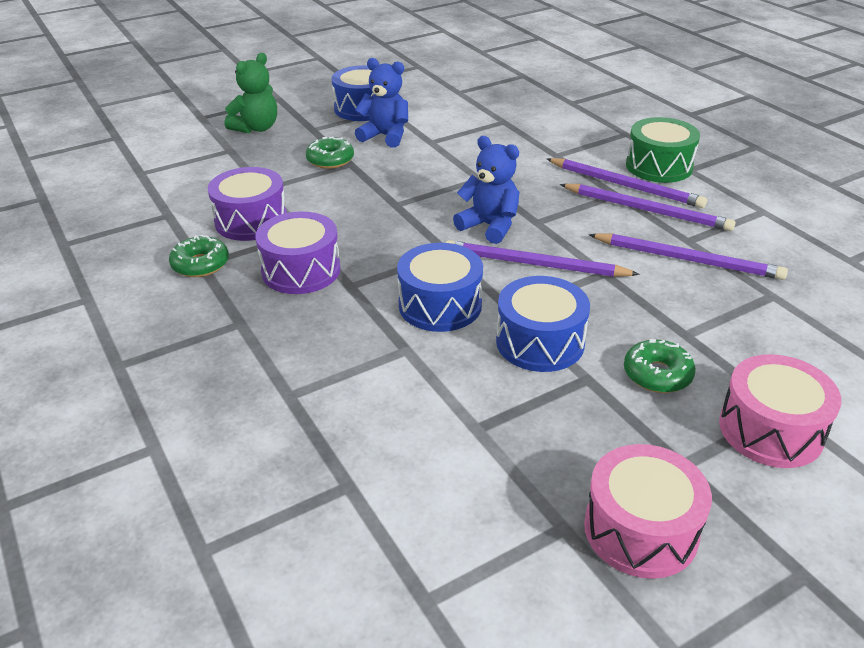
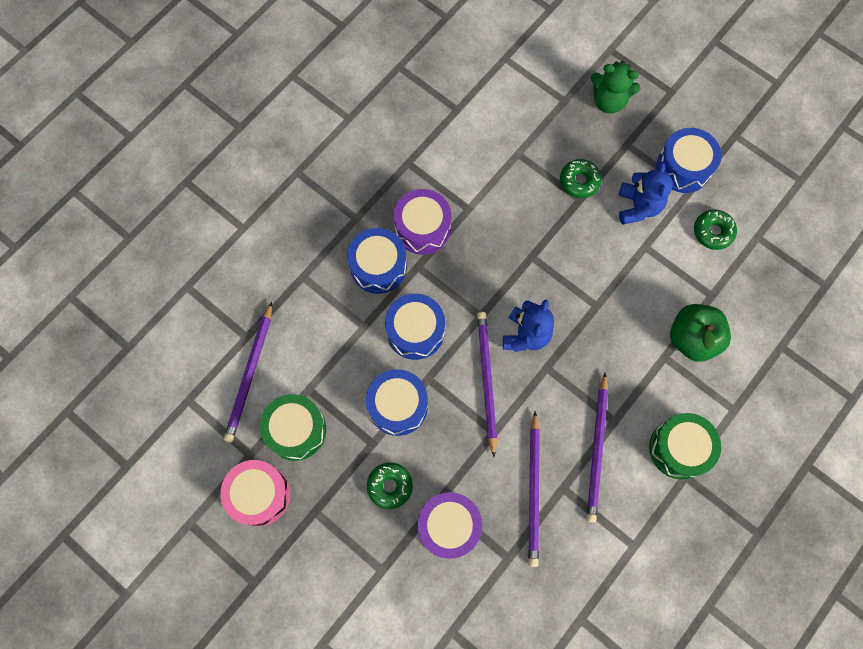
camera: 70 degrees right, 35 degrees up
green donut [169,235,229,277] -> green donut moved to [694,210,737,250]
purple drum [208,167,287,241] -> purple drum moved to [418,492,482,559]
purple pencil [547,158,707,208] -> purple pencil moved to [224,302,272,442]
pink drum [719,354,841,468] -> none
none -> green drum [260,394,326,461]
none -> blue drum [347,228,407,294]
none -> green apple [670,304,731,362]

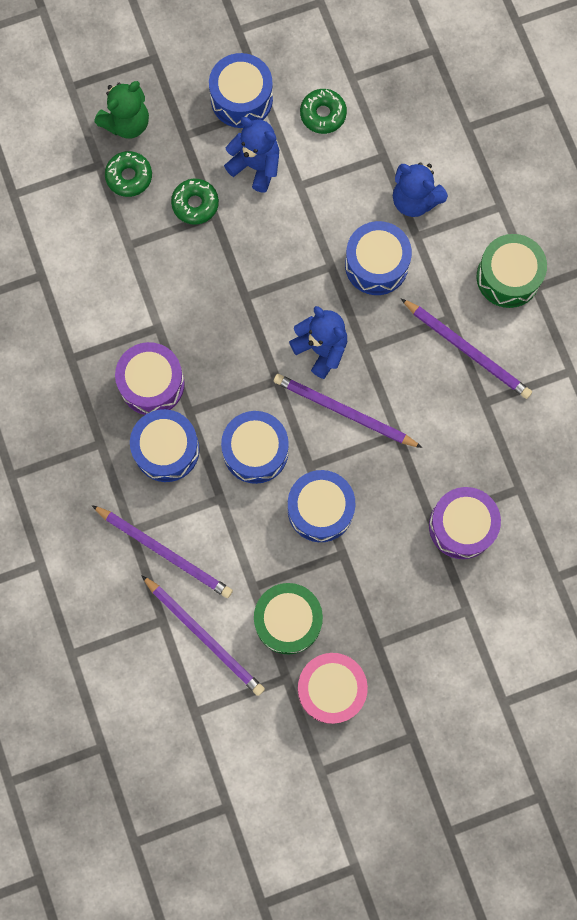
camera: 60 degrees left, 5 degrees up
green donut [367,462,413,509] -> green donut moved to [105,151,152,197]
purple pencil [528,411,540,567] -> purple pencil moved to [92,505,233,598]
green apple [670,304,731,362] -> blue teddy bear [393,163,448,217]
none -> blue drum [345,221,412,295]

